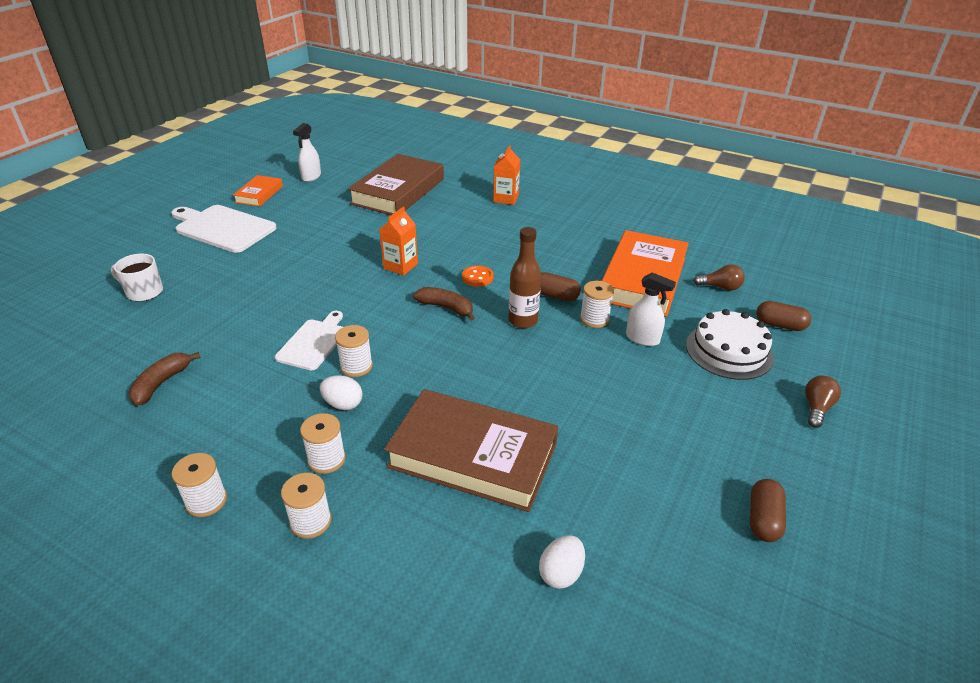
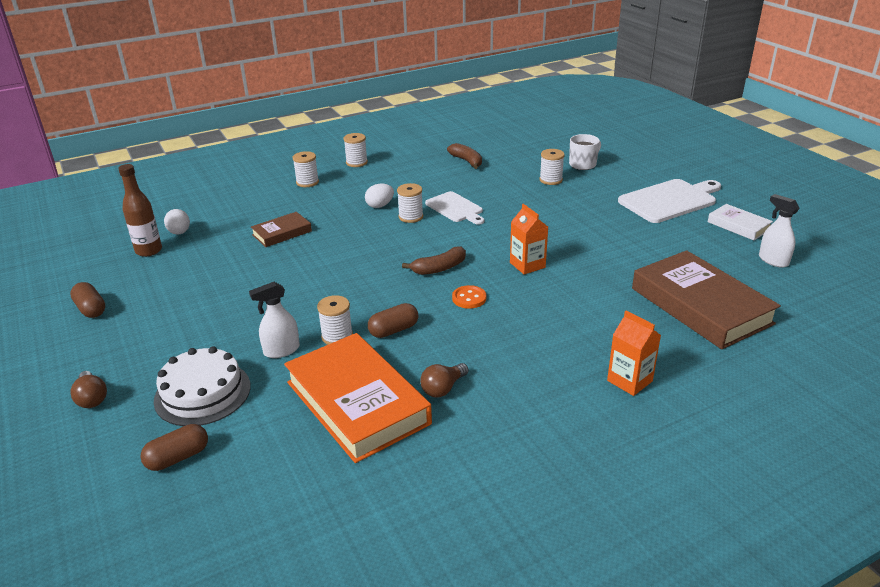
camera: 125 degrees right, 5 degrees down
orange book [233,175,283,207] -> white book [708,204,773,240]
white spool [300,413,346,474] -> white spool moved to [540,149,565,185]
brown book [384,389,558,512] -> brown book [251,212,312,247], size x0.50
brown bottle [508,227,541,328] -> brown bottle moved to [118,164,162,257]
brown light bulb [693,264,745,291] -> brown light bulb moved to [420,363,469,397]

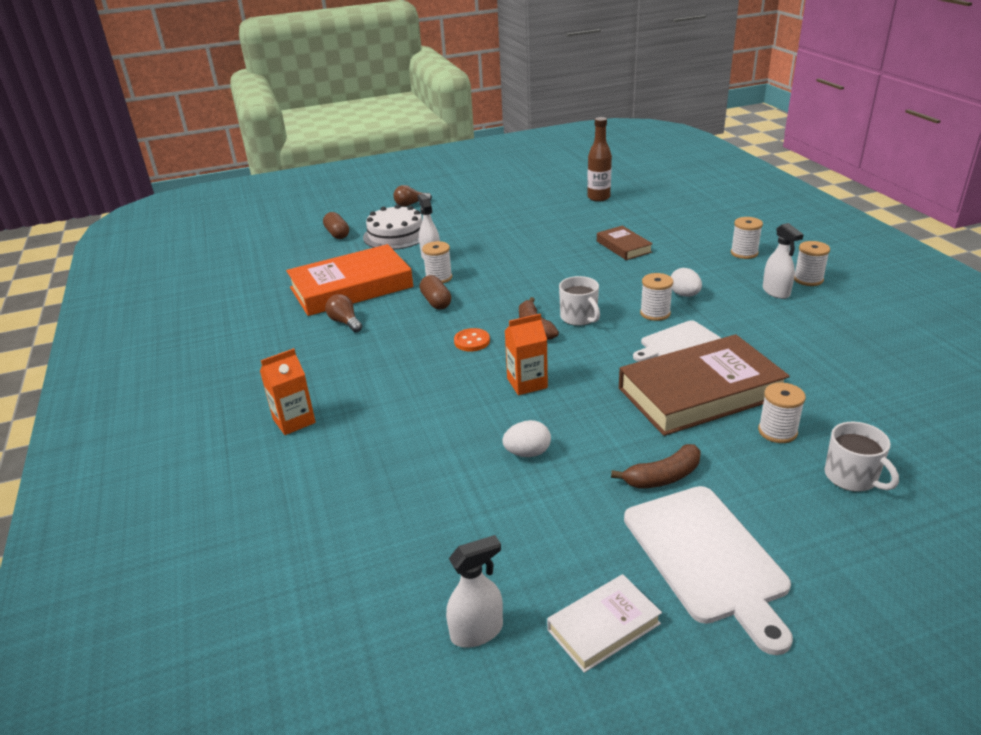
camera: 100 degrees right, 0 degrees up
brown capsule [70,282,105,318] -> none
white egg [164,209,190,234] -> white egg moved to [502,420,551,457]
brown banana [447,143,482,169] -> brown banana moved to [611,444,701,489]
brown book [632,250,781,349] -> brown book moved to [619,334,790,436]
none -> white mug [559,276,600,326]
none -> white spray bottle [763,223,804,299]

